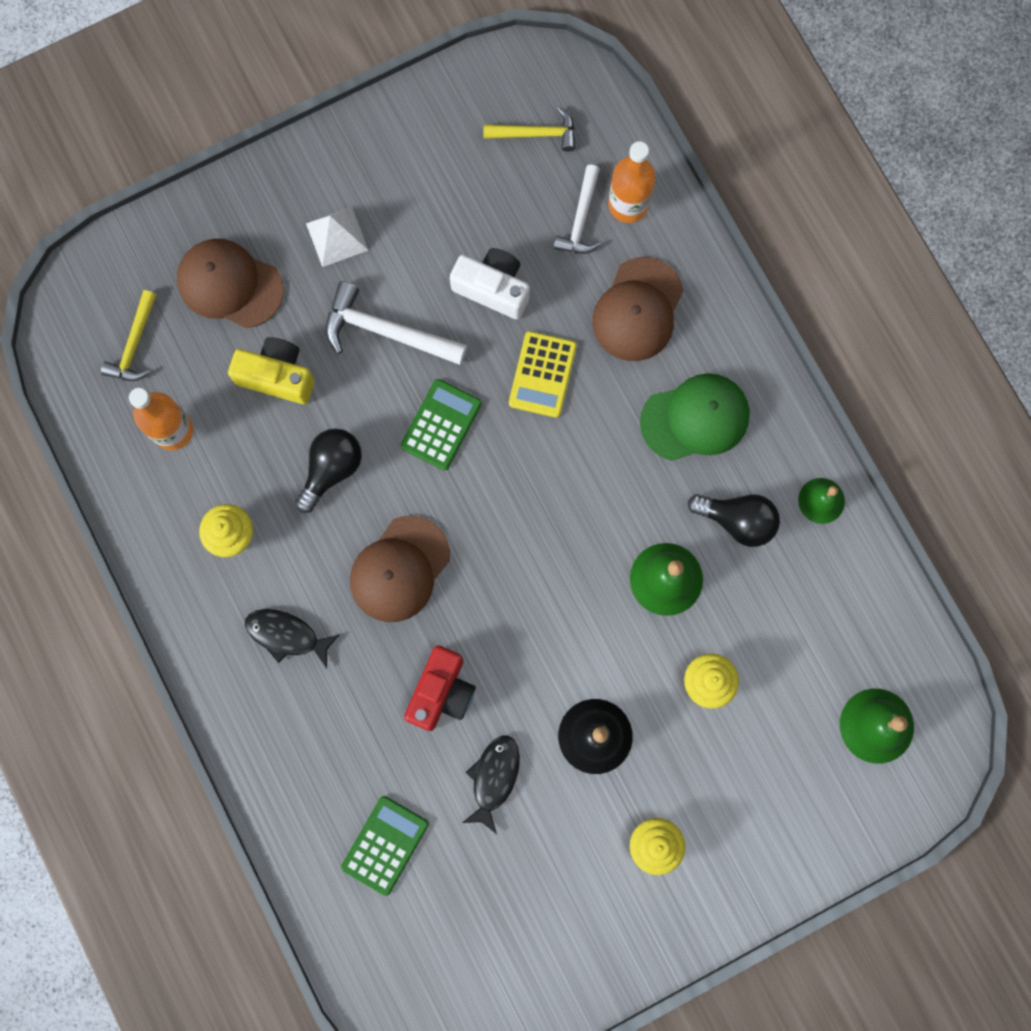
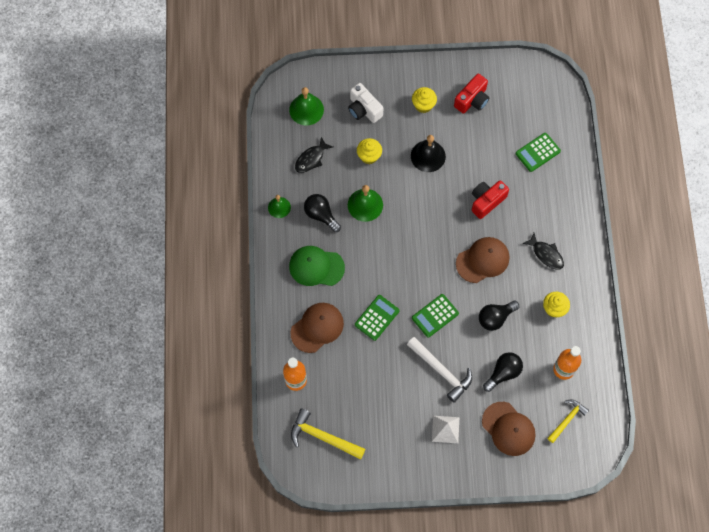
camera: 155 degrees left, 10 degrees down
yellow camera [228,337,314,404] -> black light bulb [483,352,523,392]
white camera [450,248,530,320] -> white camera moved to [348,83,383,123]
black fish [462,735,520,834] -> black fish moved to [295,137,333,173]
yellow hammer [483,107,575,152] -> yellow hammer [291,408,365,459], size x1.53
yellow calculator [509,331,577,418] -> green calculator [355,295,399,341]
white hammer [553,165,601,254] -> none
none -> red camera [454,73,489,114]

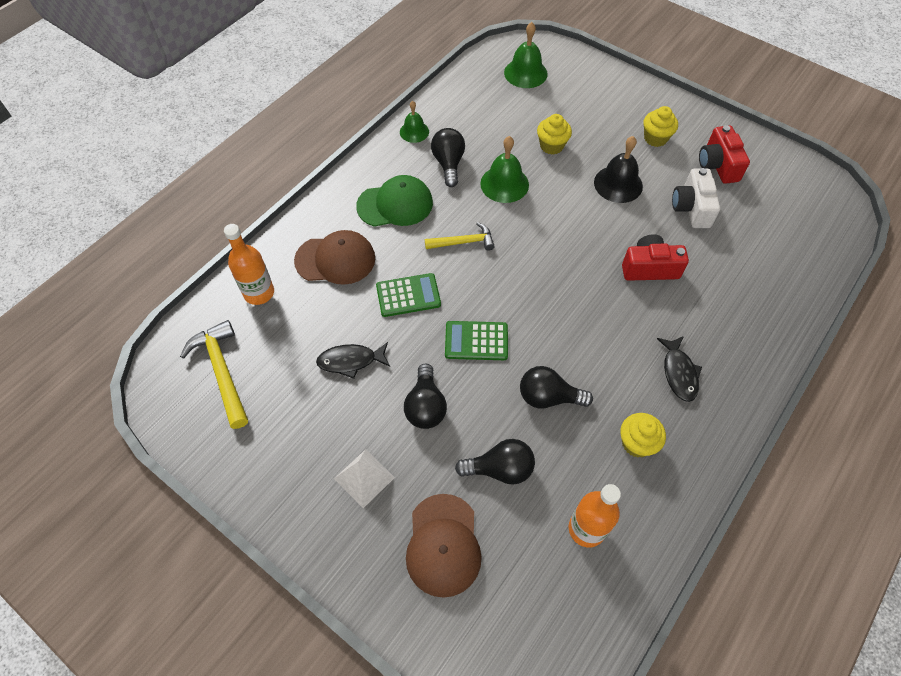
camera: 40 degrees right, 10 degrees down
green cap [289,246,345,286] -> green cap turned 120 degrees clockwise [356,175,433,227]
black fish [295,137,333,173] -> black fish moved to [316,342,390,379]
white camera [348,83,383,123] -> white camera moved to [672,168,720,228]
white hammer [407,337,472,403] -> black light bulb [404,364,447,429]
red camera [454,73,489,114] -> red camera turned 90 degrees clockwise [699,125,750,184]
brown cap [456,237,509,283] -> none
green calculator [516,133,561,172] -> none
yellow hammer [547,399,589,443] -> yellow hammer moved to [425,222,495,251]

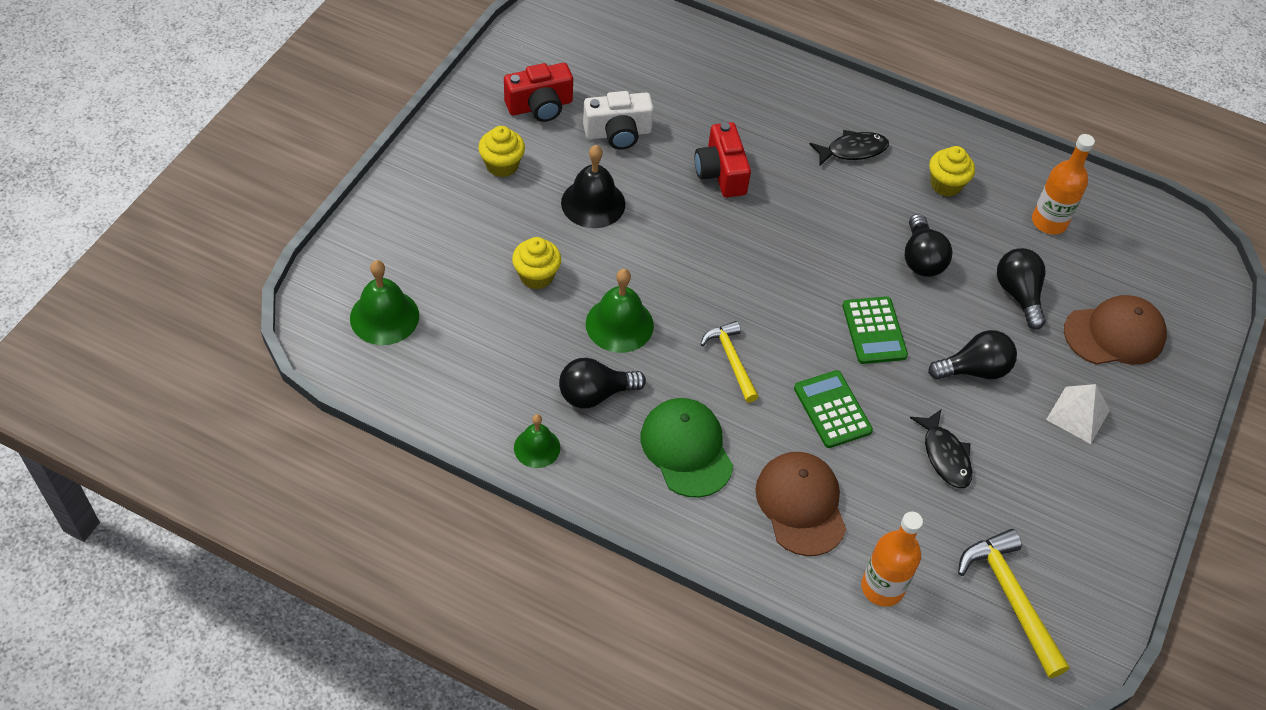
camera: 105 degrees left, 5 degrees down
yellow hammer [180,320,248,429] -> yellow hammer turned 105 degrees clockwise [958,529,1069,678]

